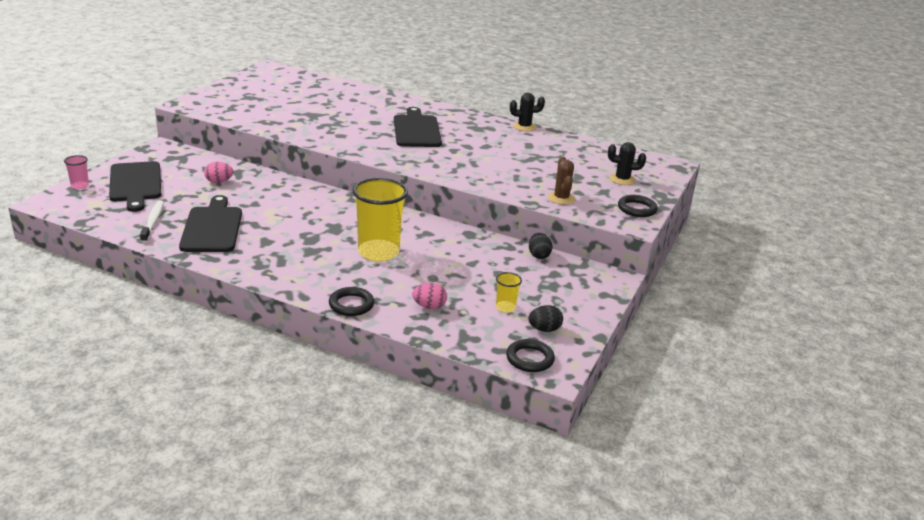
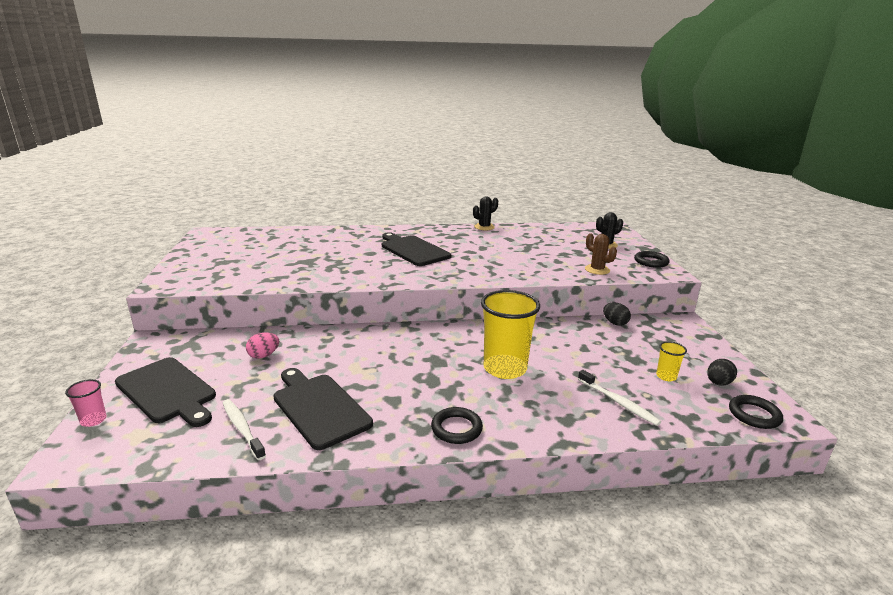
camera: 30 degrees left, 5 degrees down
black ring [329,287,374,316] -> black ring moved to [431,407,483,444]
pink egg [412,283,447,309] -> white toothbrush [578,370,661,426]

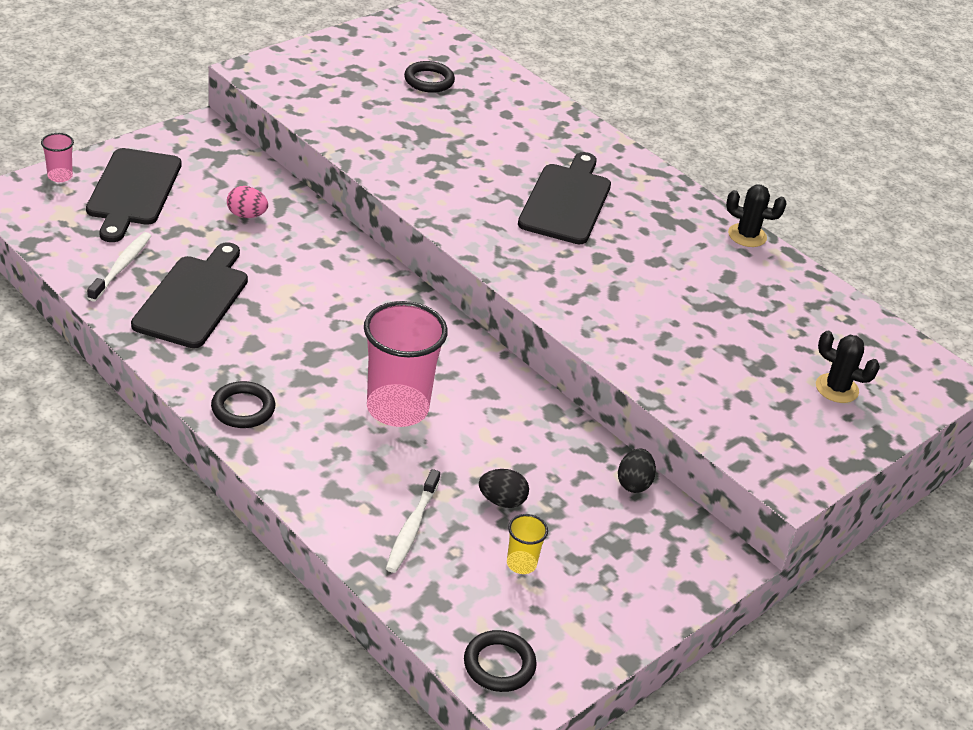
camera: 50 degrees right, 15 degrees up
yellow cup [481,290,540,379] -> pink cup [364,301,448,427]
brown cactus [585,233,617,275] -> none
black ring [634,251,670,268] -> black ring moved to [404,61,455,93]
black egg [707,359,737,386] -> black egg moved to [479,469,529,508]

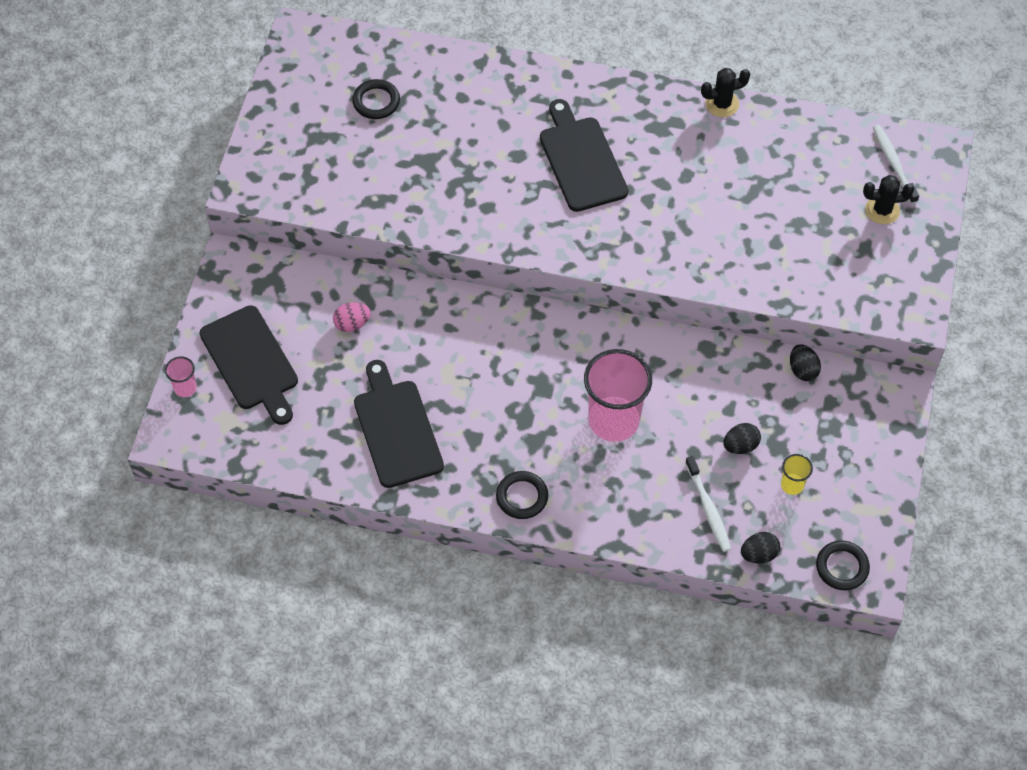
camera: 30 degrees left, 20 degrees up
white toothbrush [87,232,151,302] -> white toothbrush moved to [873,125,919,204]
none -> black egg [741,532,780,564]

